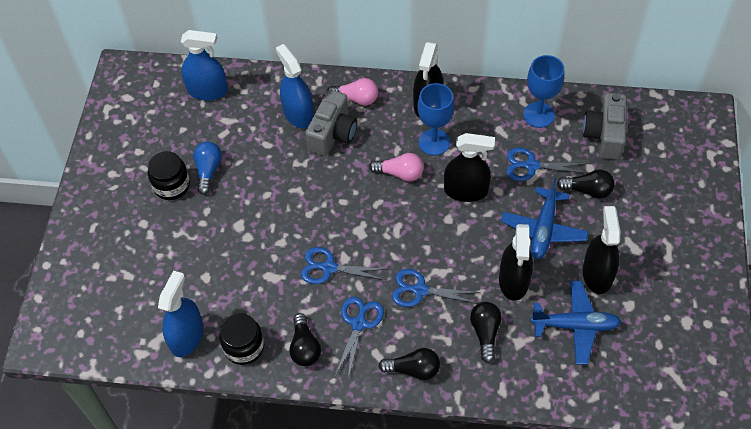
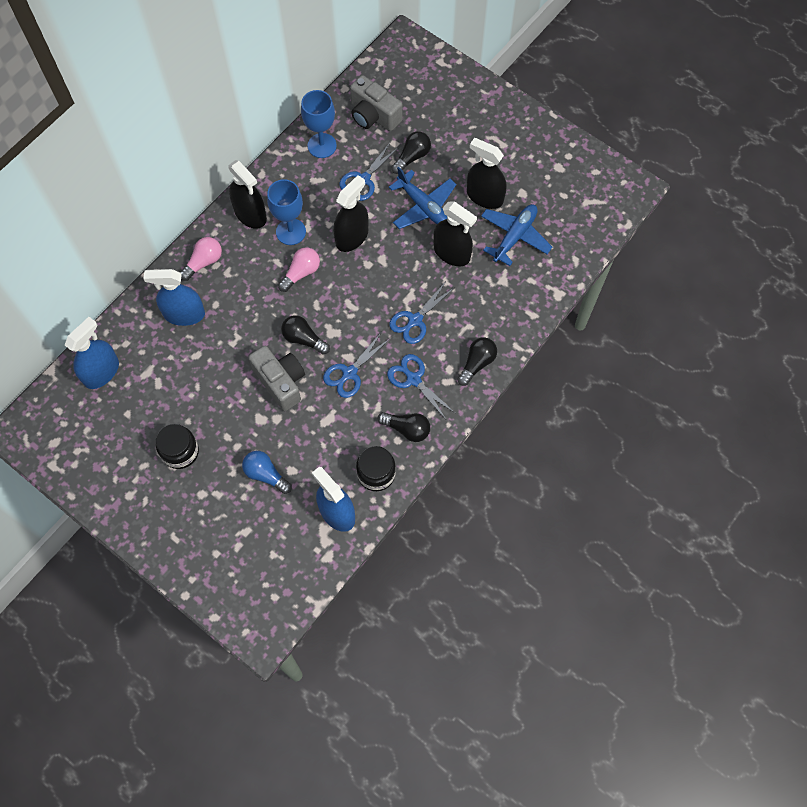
camera: 60 degrees left, 10 degrees up
blue light bulb [193,142,222,195] -> blue light bulb moved to [242,451,292,494]
grey camera [305,89,357,156] -> grey camera moved to [248,346,305,411]
black light bulb [470,302,502,363] -> black light bulb moved to [281,315,330,355]

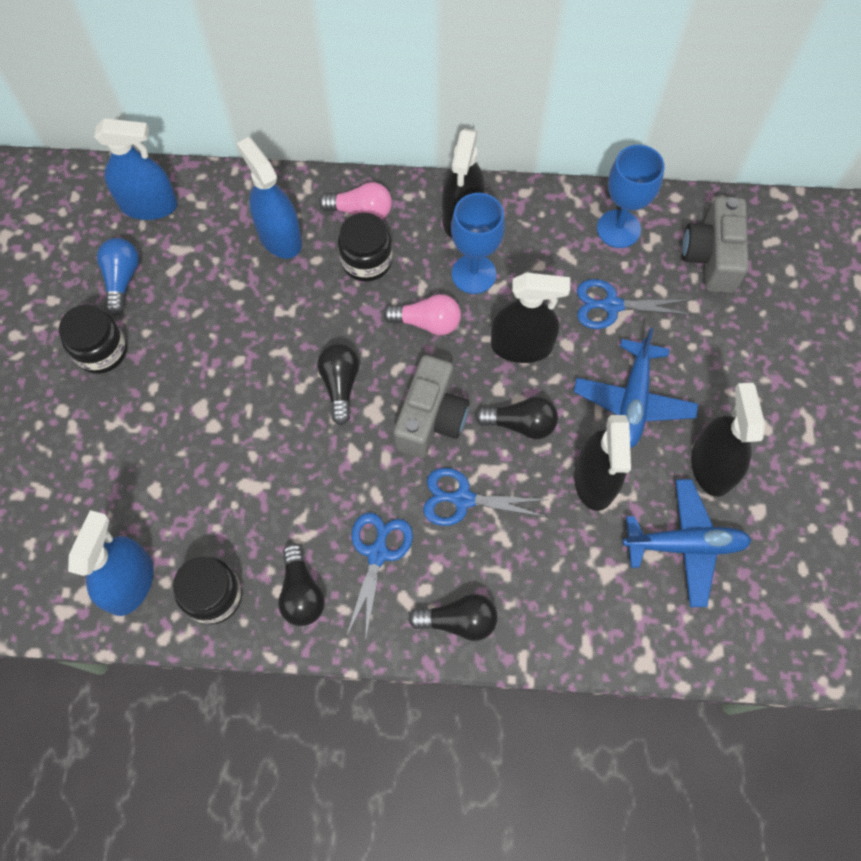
camera: 55 degrees right, 0 degrees up
blue light bulb [242,451,292,494] -> blue light bulb moved to [97,238,139,315]
grey camera [248,346,305,411] -> grey camera moved to [394,355,469,458]
blue scissors [323,333,391,398] -> none
black light bulb [391,131,431,174] -> black light bulb moved to [475,397,558,439]
none -> black jar [338,213,393,282]

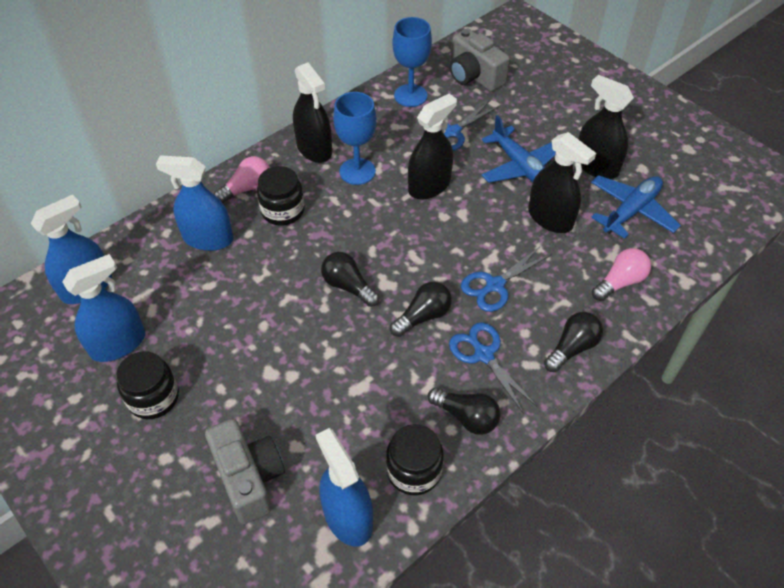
camera: 45 degrees left, 15 degrees down
blue light bulb [97,238,139,315] -> blue spray bottle [63,254,145,362]
pink light bulb [383,294,461,335] -> pink light bulb moved to [592,248,651,301]
grey camera [394,355,469,458] -> grey camera moved to [205,419,285,524]
black light bulb [475,397,558,439] -> black light bulb moved to [390,282,452,337]

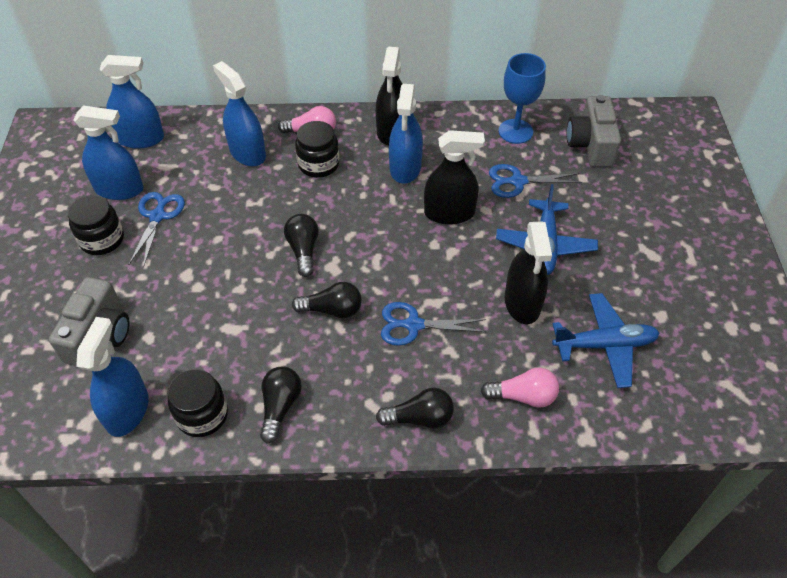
camera: 40 degrees right, 0 degrees up
blue goblet [333,92,377,185] -> blue spray bottle [389,84,423,184]
black light bulb [428,388,500,435] -> black light bulb turned 150 degrees counterclockwise [260,367,302,443]
blue scissors [449,322,537,414] -> blue scissors moved to [129,192,185,268]
black spray bottle [578,75,634,179] -> none

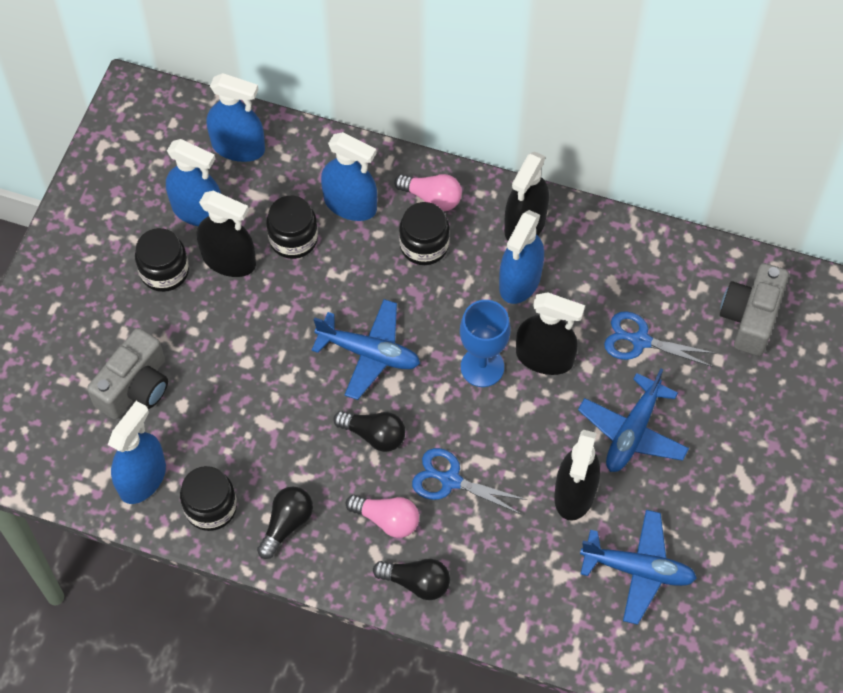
camera: 20 degrees right, 10 degrees up
blue scissors [129,192,185,268] -> black spray bottle [197,191,256,277]
blue spray bottle [213,61,266,166] -> blue spray bottle turned 135 degrees clockwise [321,132,377,221]
black light bulb [284,214,319,277] -> blue plane [312,299,420,400]
pink light bulb [481,368,559,408] -> pink light bulb moved to [346,495,419,538]
blue goblet [499,53,546,144] -> blue goblet moved to [460,300,510,387]
none -> black jar [266,196,318,259]

